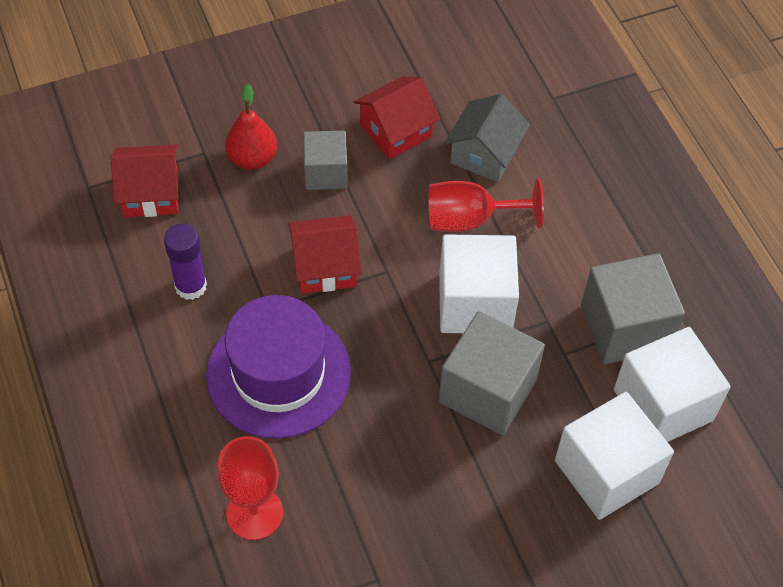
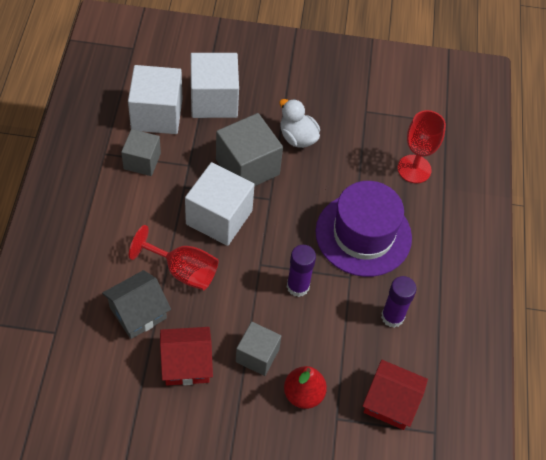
camera: 155 degrees left, 0 degrees up
red house [288,215,362,294] -> purple glue stick [287,245,316,297]
grey cube [581,253,685,364] -> grey cube [121,129,161,176], size x0.62
none -> white duck [279,99,320,148]

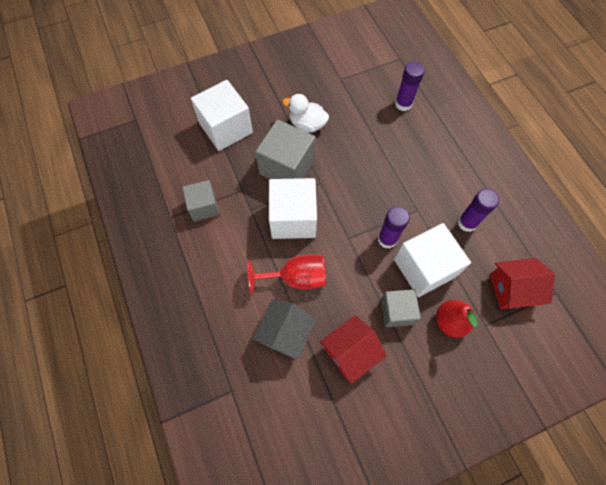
camera: 25 degrees left, 10 degrees up
white cube [128,65,182,134] -> white cube moved to [394,223,471,297]
purple hat [315,181,412,277] -> none
red goblet [397,110,446,183] -> purple glue stick [395,61,425,111]

